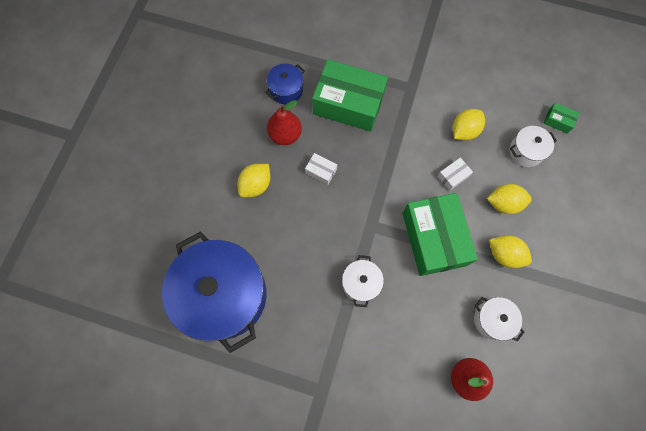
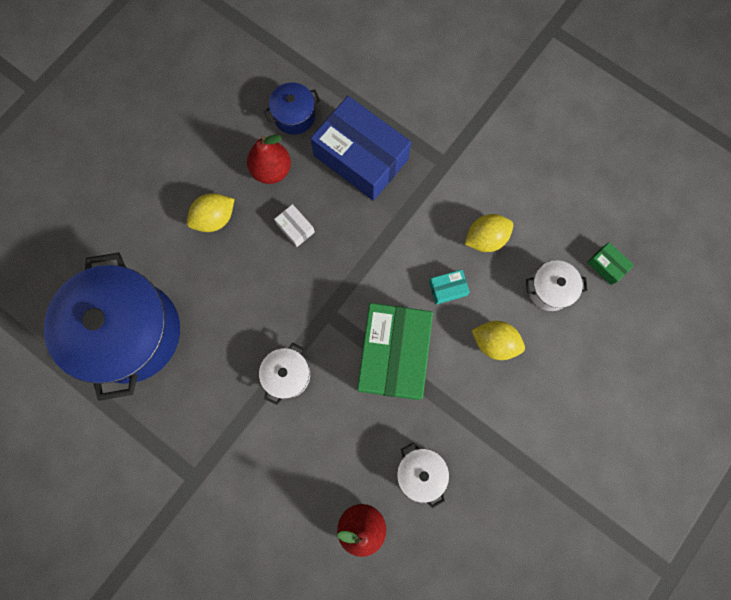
camera: 20 degrees right, 5 degrees up
green box [312,59,388,132] -> blue box [310,96,411,201]
white box [437,158,473,191] -> turquoise box [429,270,470,305]
yellow lemon [489,235,532,268] -> none

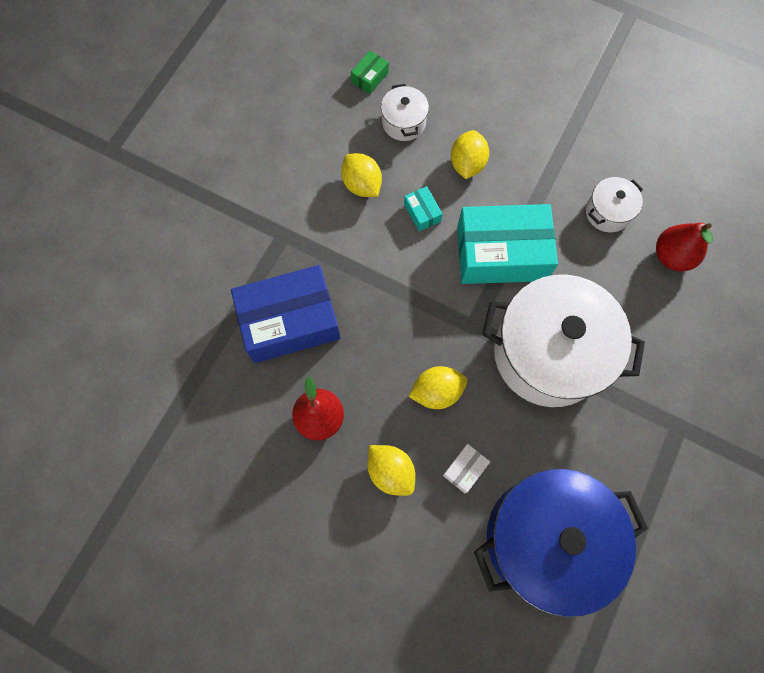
camera: 100 degrees left, 5 degrees down
white pot [259,343,310,405] -> white pot [482,274,645,407], size x2.27
blue pot [264,82,320,135] -> none
white box [274,204,315,247] -> white box moved to [443,444,490,493]
blue box [310,96,411,201] -> blue box turned 45 degrees clockwise [231,265,340,363]
green box [357,303,433,400] -> turquoise box [457,204,558,284]
none -> yellow lemon [408,366,467,409]

